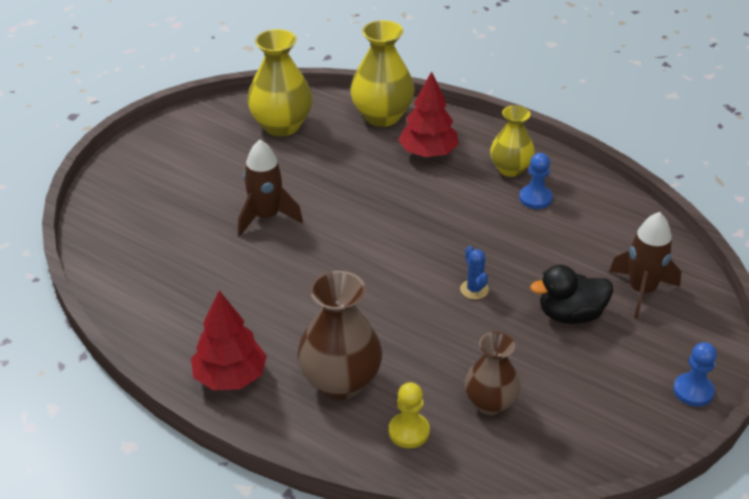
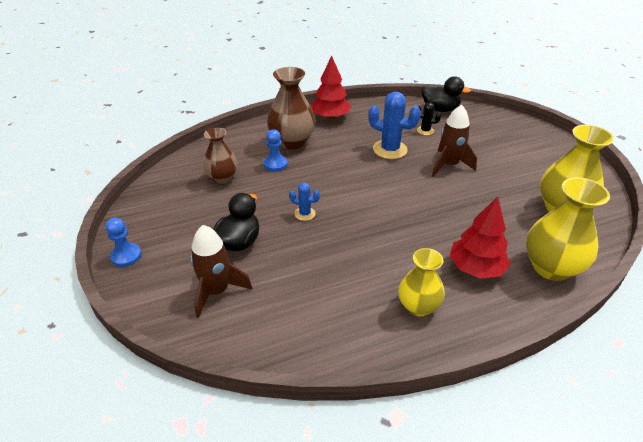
camera: 125 degrees right, 0 degrees up
yellow pawn [389,382,430,448] -> none
blue pawn [519,153,553,209] -> blue pawn moved to [263,129,287,171]
none -> blue cactus [368,92,421,159]
none -> black cactus [417,102,441,135]
none -> black duck [421,76,471,112]

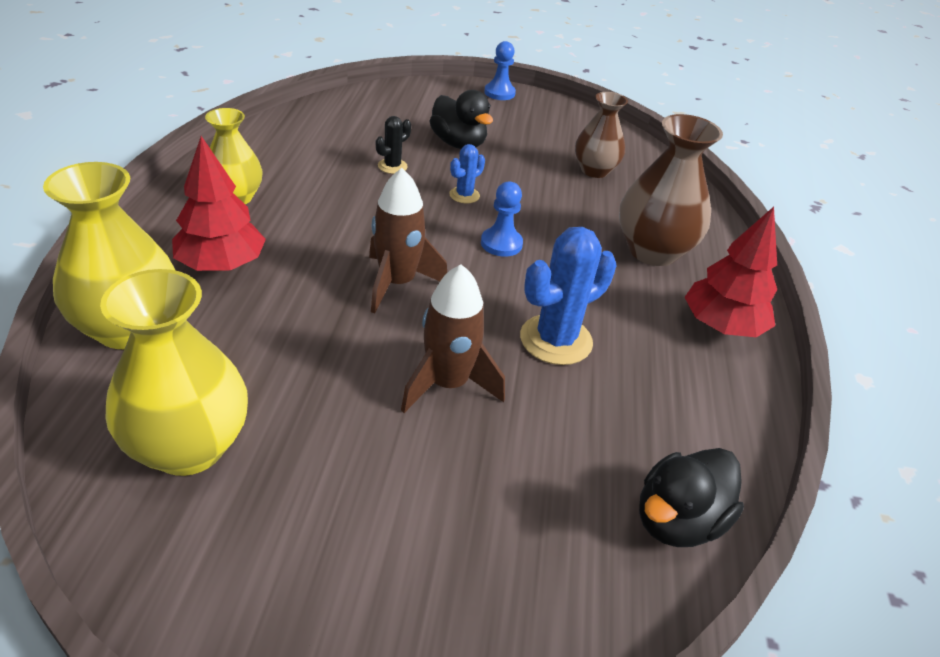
camera: 115 degrees right, 0 degrees up
brown rocket [190,225,252,318] -> brown rocket moved to [369,168,447,313]
blue pawn [263,129,287,171] -> blue pawn moved to [481,182,523,257]
black cactus [417,102,441,135] -> black cactus moved to [376,116,411,174]

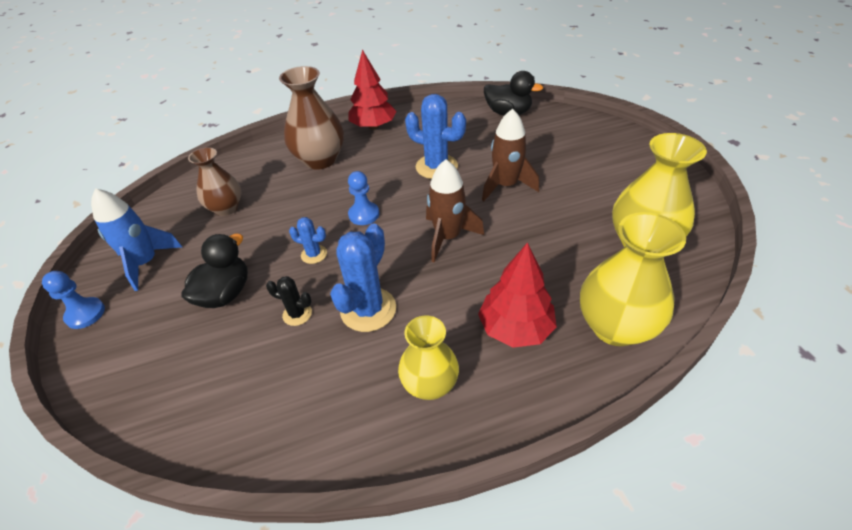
camera: 110 degrees left, 5 degrees up
none -> blue rocket [91,188,182,291]
none -> blue cactus [330,224,396,332]

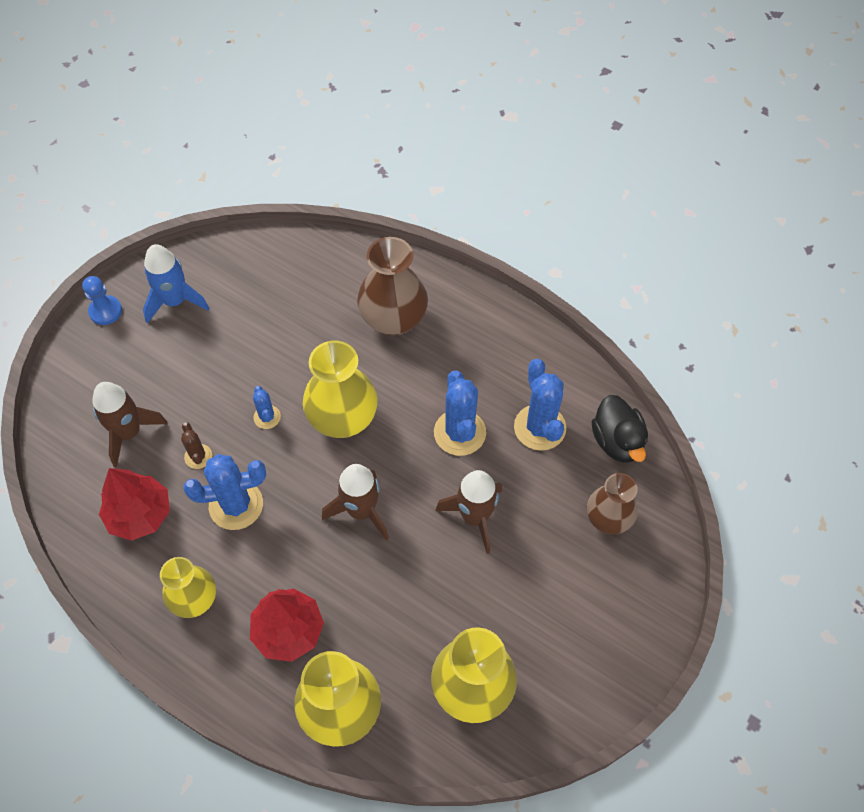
camera: 50 degrees right, 15 degrees up
black duck [182,234,248,308] -> none
brown vase [188,147,242,216] -> brown vase moved to [587,473,638,535]
black cactus [266,276,312,326] -> brown cactus [181,422,212,469]
red tree [348,50,397,130] -> red tree moved to [99,468,170,541]
blue pawn [348,171,379,225] -> yellow vase [303,341,378,438]
none -> brown rocket [92,382,168,467]
none -> blue cactus [514,359,566,451]

